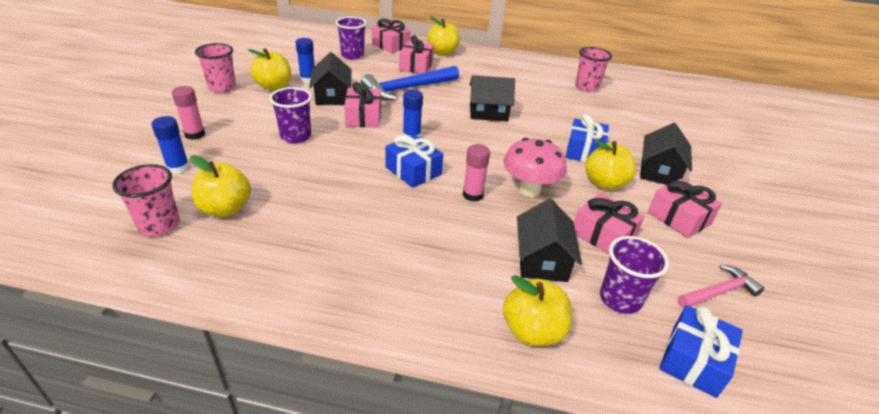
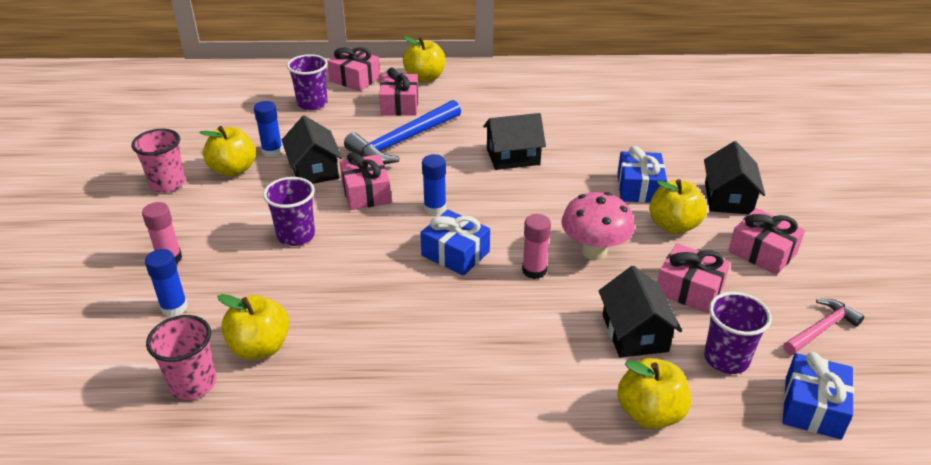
camera: 10 degrees left, 0 degrees up
pink cup [575,47,612,92] -> none

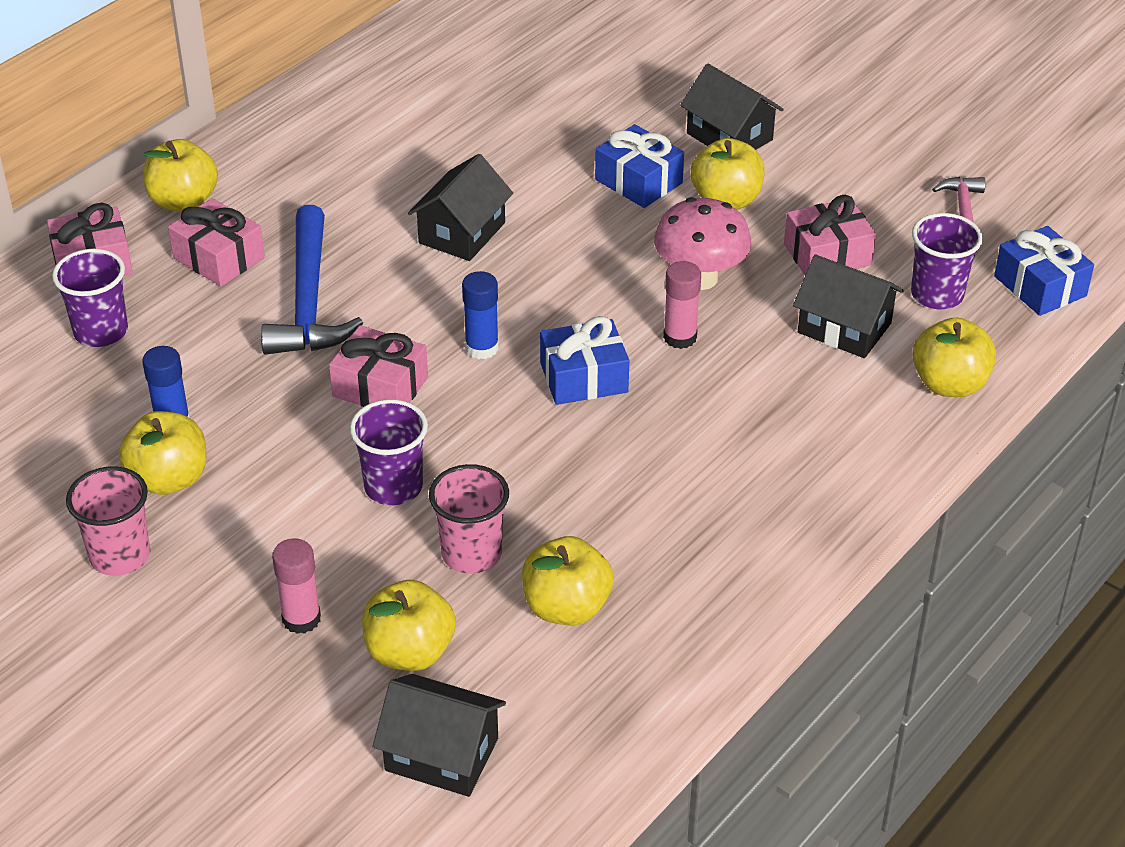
camera: 50 degrees left, 5 degrees up
blue glue stick [145,249,188,317] -> yellow apple [362,580,456,671]
pink cup [146,315,216,400] -> pink cup moved to [429,464,509,574]
black house [282,116,342,184] -> black house moved to [373,674,506,797]
pink gift [728,208,805,275] -> none

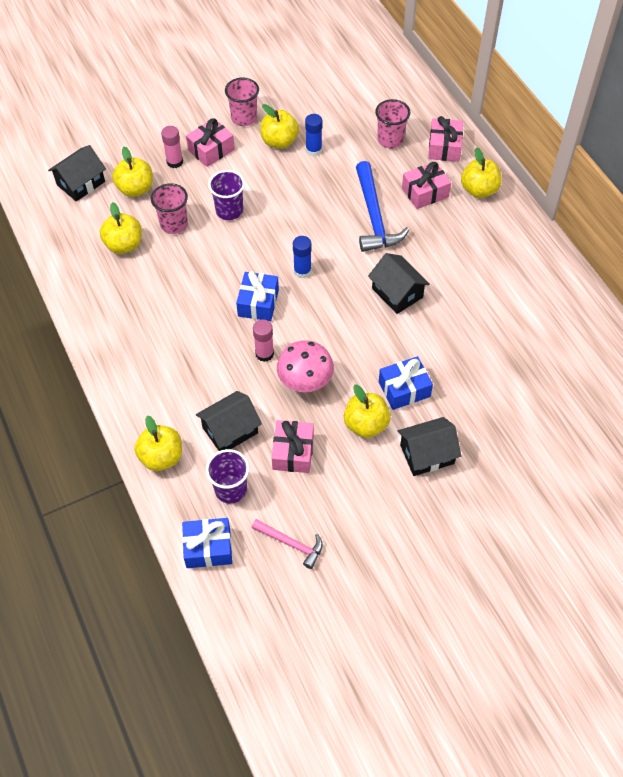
camera: 115 degrees right, 15 degrees up
purple cup [52,249,128,347] -> pink cup [375,99,410,149]
blue hammer [261,205,363,355] -> blue hammer turned 120 degrees counterclockwise [356,161,409,252]
pink gift [329,325,428,407] -> pink gift moved to [186,118,235,167]

